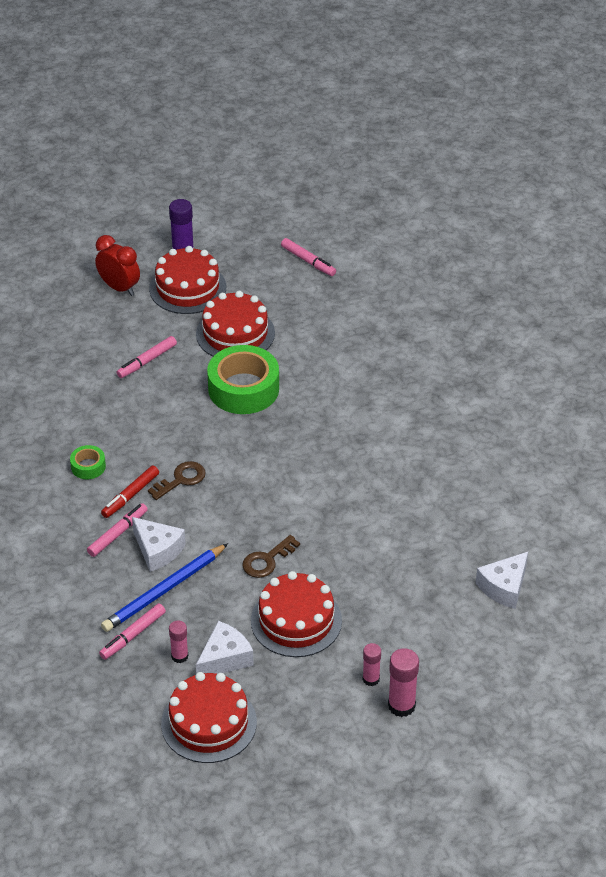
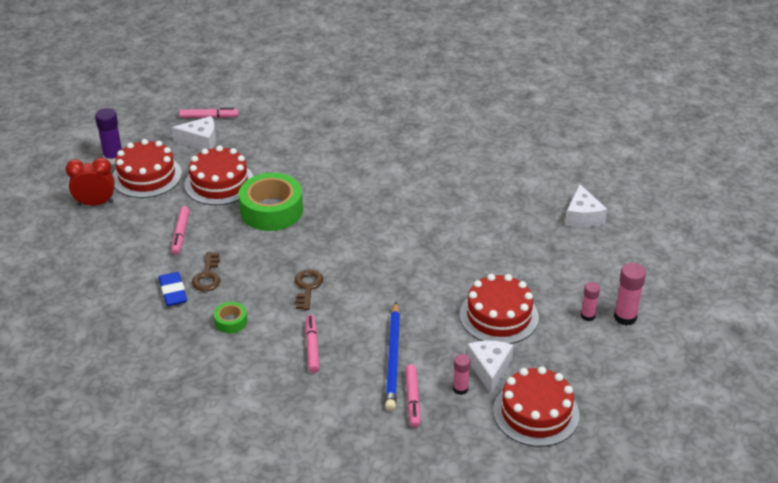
camera: 45 degrees left, 5 degrees down
red marker [101,465,159,518] -> none
white cheese [132,517,186,572] -> white cheese moved to [172,116,216,150]
brown key [242,535,300,578] -> brown key moved to [192,252,221,292]
none -> blue eraser [159,272,187,306]

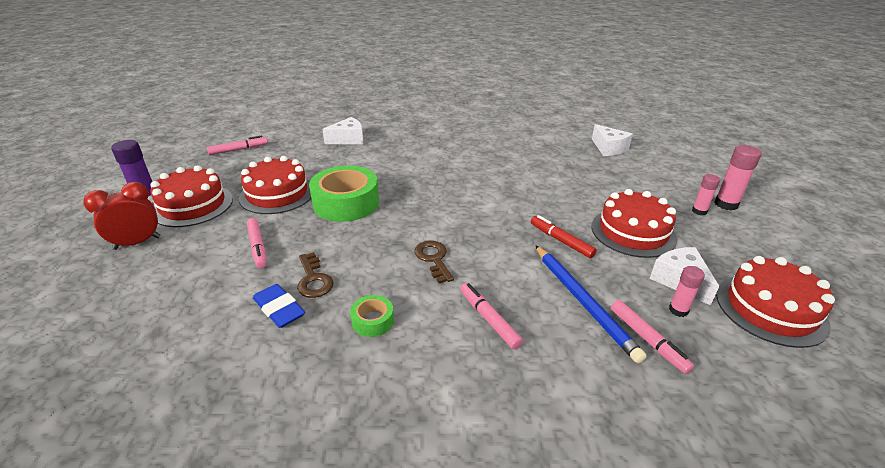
camera: 25 degrees left, 5 degrees down
white cheese [172,116,216,150] -> white cheese moved to [322,117,364,144]
none -> red marker [531,215,597,258]

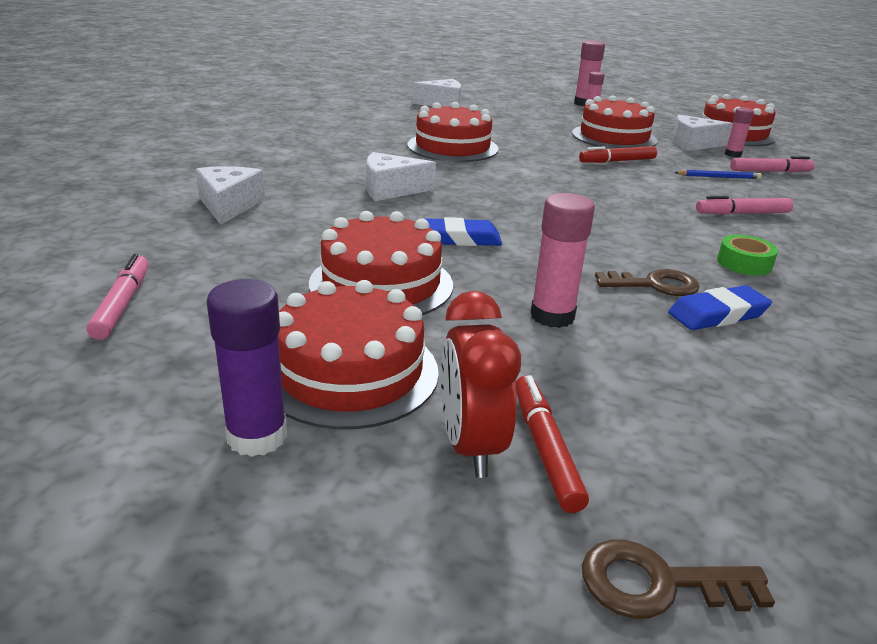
camera: 70 degrees left, 5 degrees down
pink marker [247,218,267,268] -> pink glue stick [530,193,595,328]
green tape [309,166,379,222] -> blue eraser [421,217,502,246]
brown key [414,241,454,283] -> brown key moved to [582,540,775,619]
blue pencil [535,245,647,363] -> blue pencil [674,170,762,179], size x0.51
none -> white cheese [367,152,436,201]
none -> red cake [407,102,499,162]
none -> red marker [516,375,589,513]

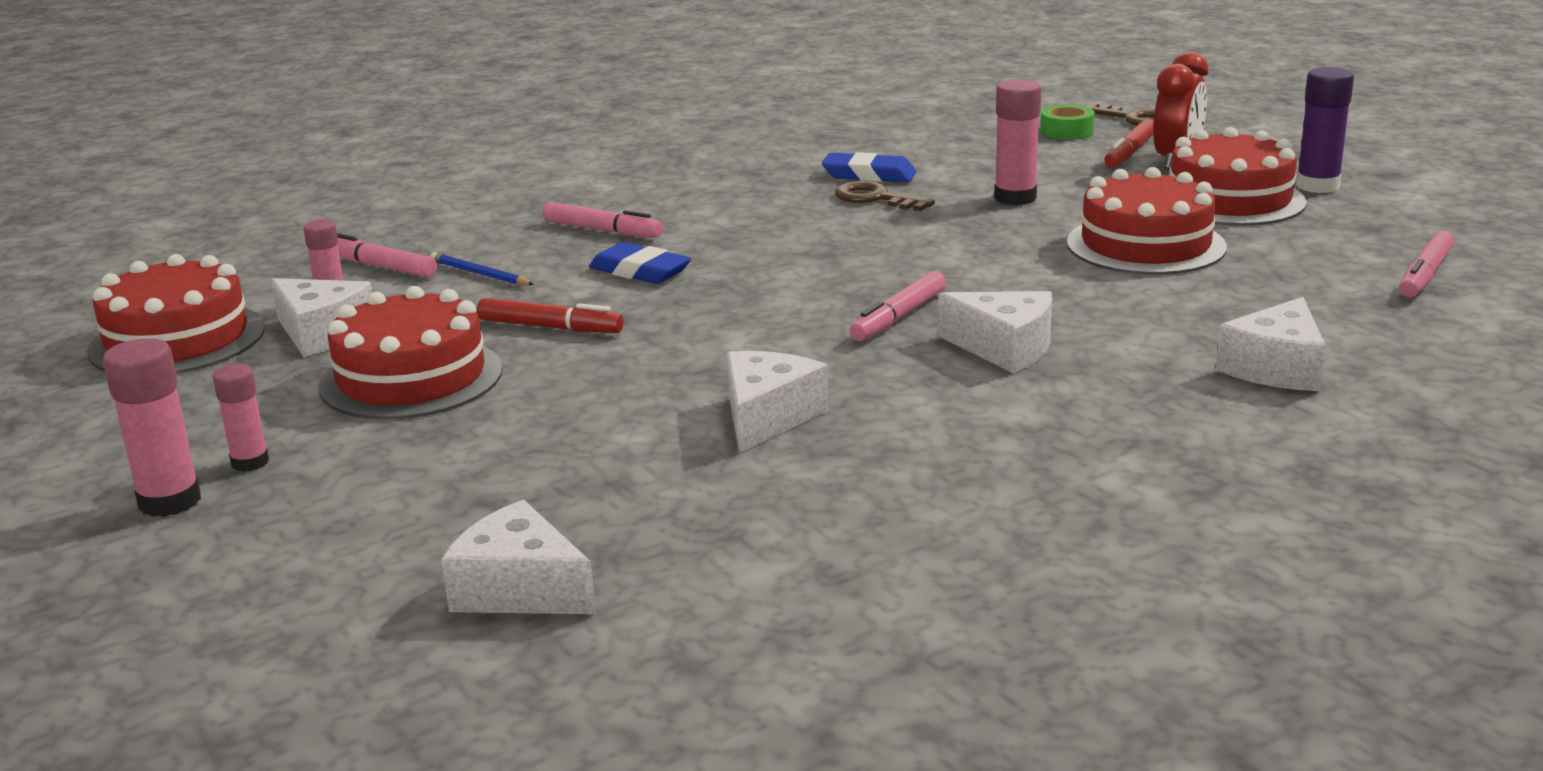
camera: 140 degrees left, 5 degrees down
red cake [407,102,499,162] -> white cheese [727,351,828,453]
blue eraser [421,217,502,246] -> blue eraser moved to [589,242,691,284]
green tape [717,235,778,276] -> green tape moved to [1040,105,1095,140]
none -> pink marker [850,271,946,341]

